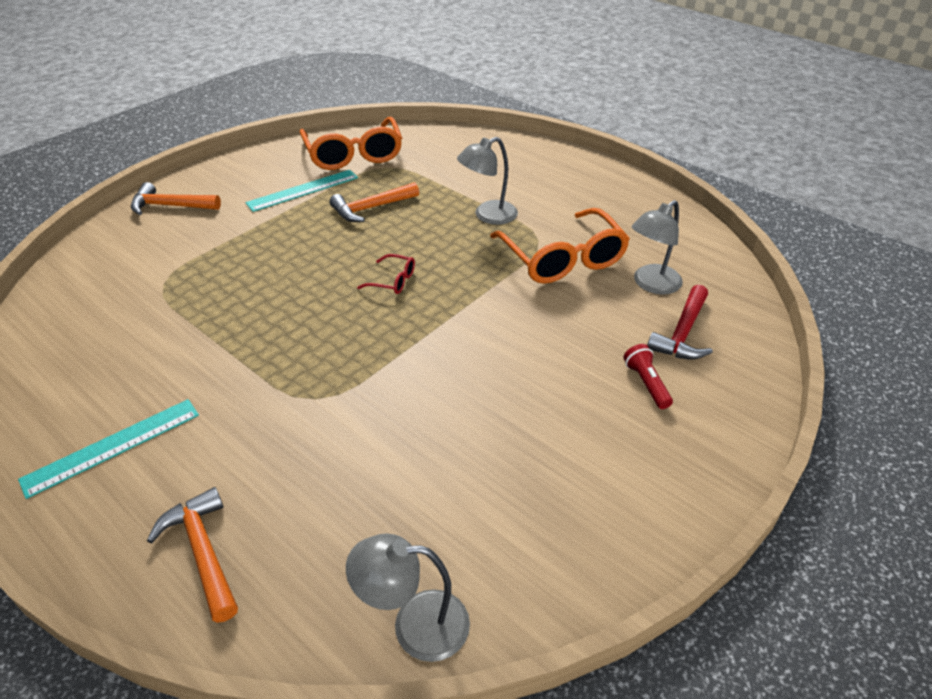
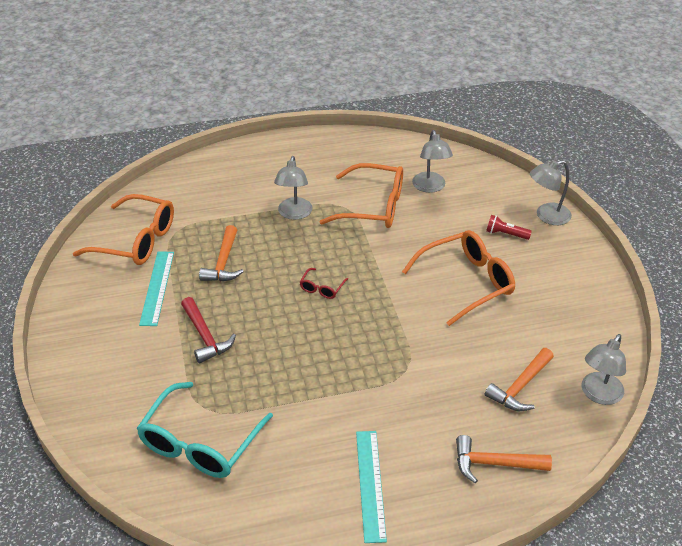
camera: 55 degrees left, 0 degrees up
orange hammer [131,182,221,215] -> orange hammer moved to [485,348,554,411]
red glasses [357,254,415,294] -> red glasses turned 150 degrees clockwise [300,268,348,299]
red hammer [647,285,713,360] -> red hammer moved to [181,297,236,363]
none -> turquoise glasses [136,382,273,478]
none -> orange glasses [402,230,515,326]
none -> grey lamp [530,160,572,225]

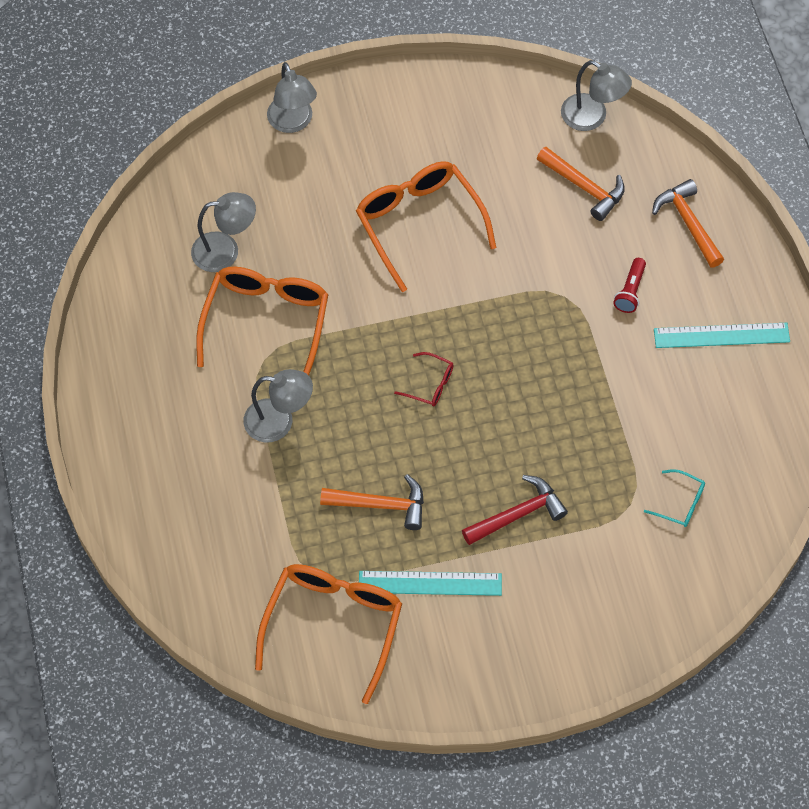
camera: 90 degrees left, 20 degrees up
turquoise glasses [136,382,273,478] -> turquoise glasses [644,469,705,527], size x0.44
orange hammer [456,435,552,483] -> orange hammer turned 150 degrees clockwise [652,179,724,268]
red flashlight [486,215,532,240] -> red flashlight moved to [613,258,646,313]

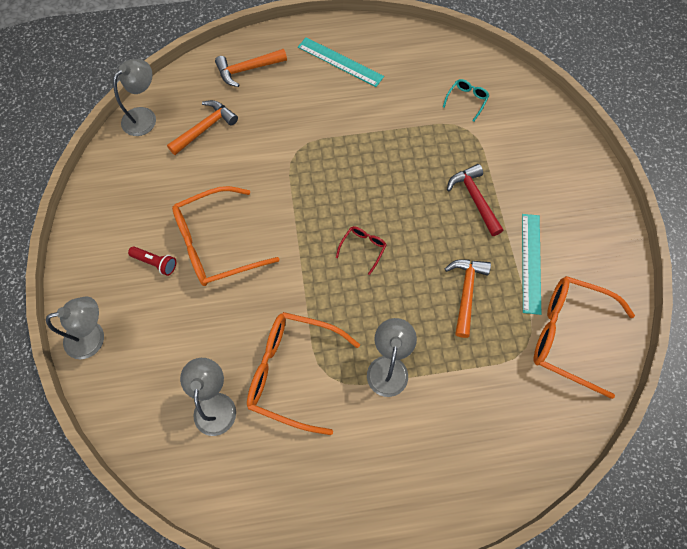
camera: 85 degrees left, 5 degrees up
red flashlight [613,258,646,313] -> red flashlight moved to [128,246,176,276]
turquoise ruler [654,323,790,348] -> turquoise ruler turned 60 degrees counterclockwise [298,37,384,87]

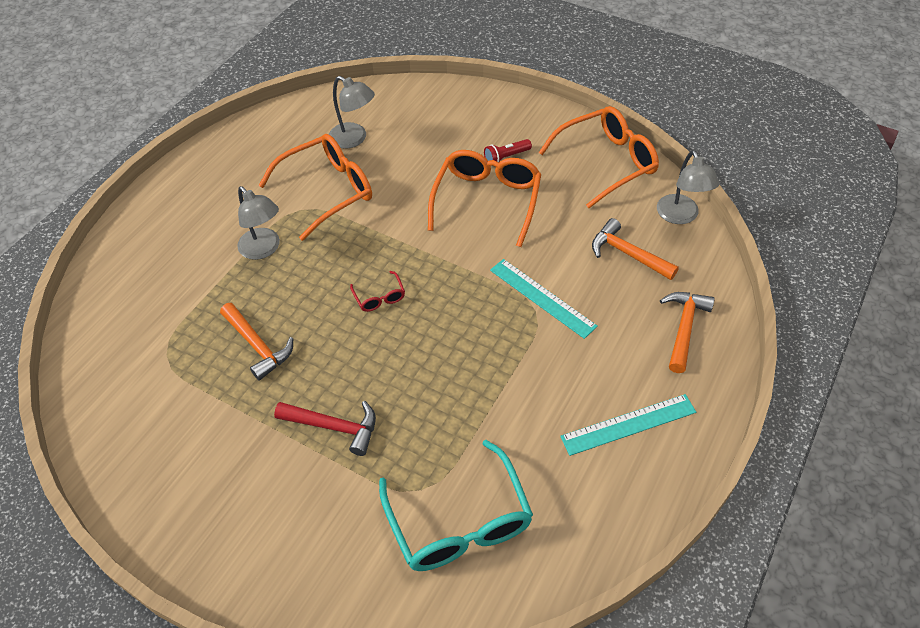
camera: 130 degrees right, 15 degrees down
grey lamp [46,296,104,359] -> none
orange hammer [167,100,238,155] -> orange hammer turned 135 degrees clockwise [592,218,679,280]
turquoise glasses [443,79,489,122] -> turquoise glasses [379,440,533,571], size x2.27
turquoise ruler [522,214,541,315] -> turquoise ruler moved to [490,259,598,339]
orange glasses [534,276,635,399] -> orange glasses moved to [538,106,659,208]

